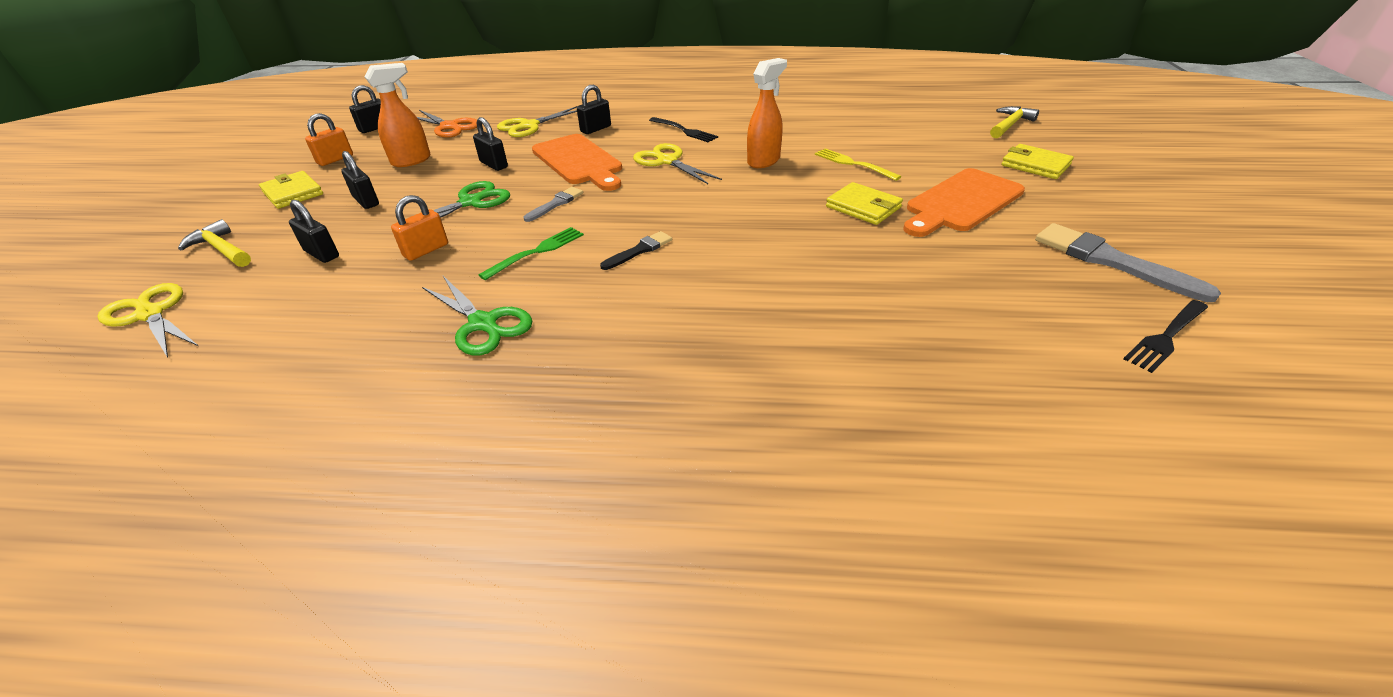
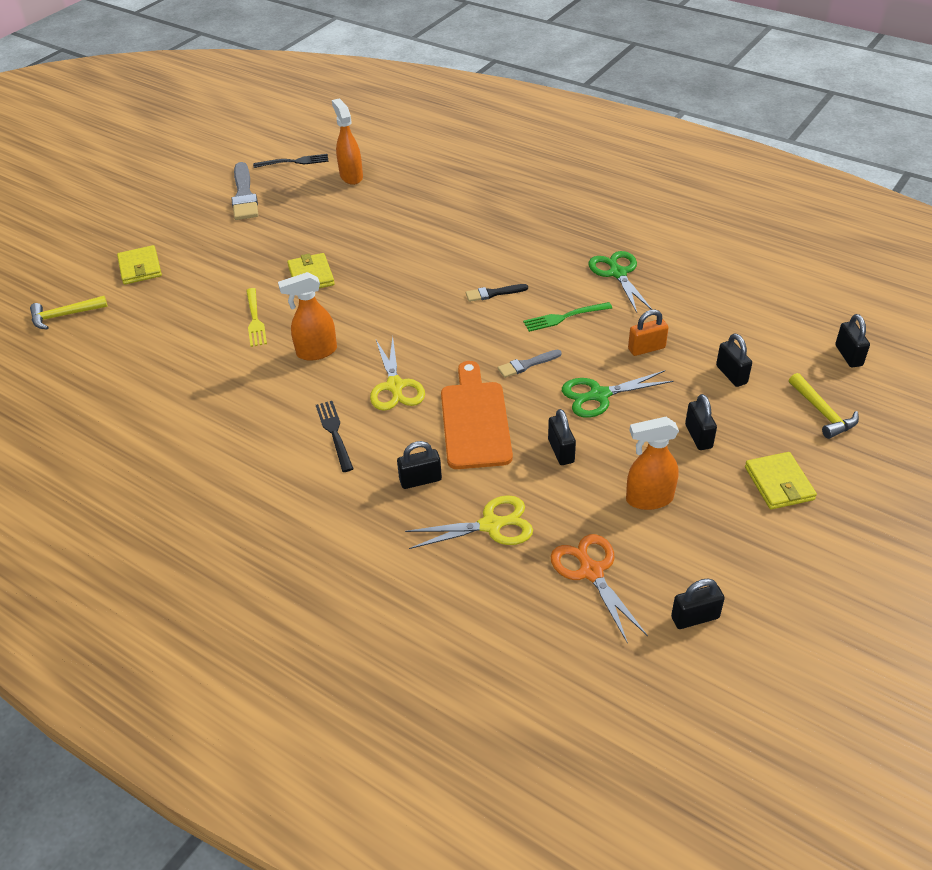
camera: 150 degrees left, 5 degrees up
yellow scissors [97,283,198,358] -> black padlock [835,314,870,367]
orange padlock [305,113,353,166] -> none
orange cutting board [903,168,1025,237] -> none
none -> orange spray bottle [332,98,363,185]

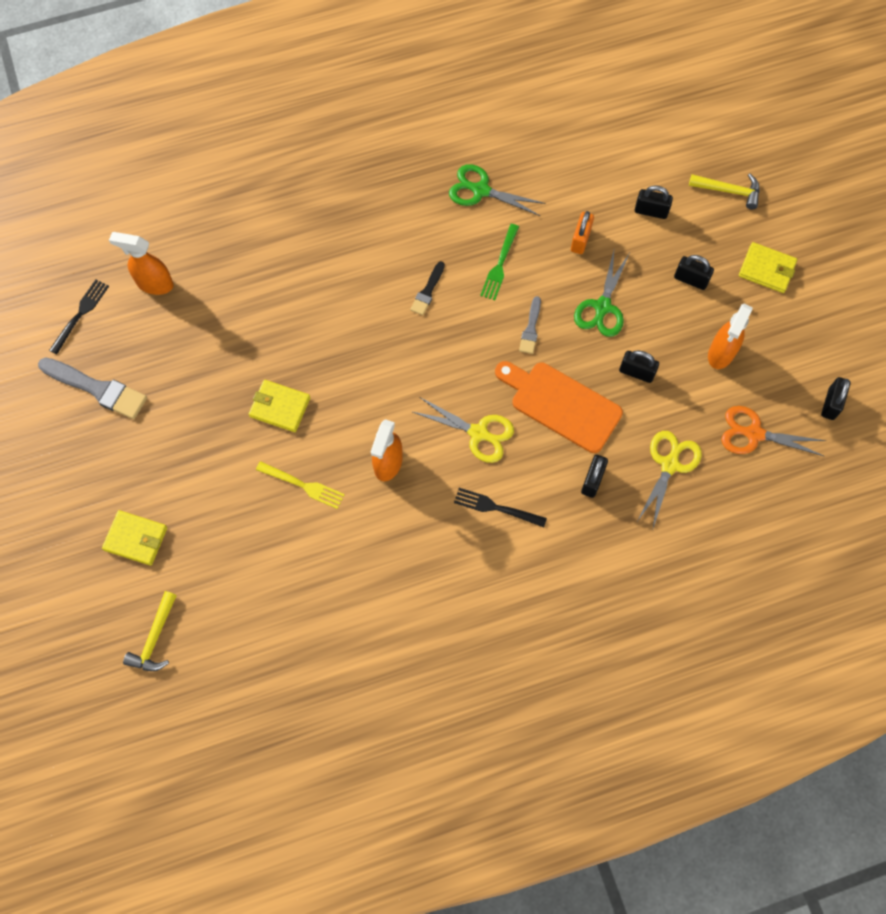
camera: 55 degrees left, 25 degrees up
black padlock [835,314,870,367] -> none

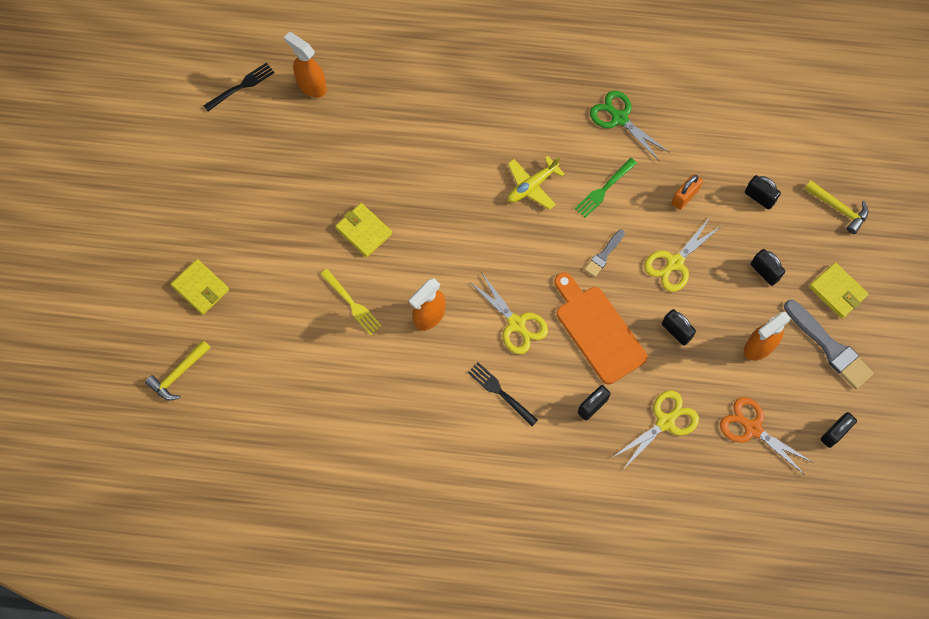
camera: 25 degrees right, 0 degrees up
grey brush [38,357,147,419] -> grey brush moved to [784,300,874,389]
black brush [410,261,445,315] -> yellow plane [508,156,565,210]
green scissors [574,251,629,337] -> yellow scissors [644,217,723,292]

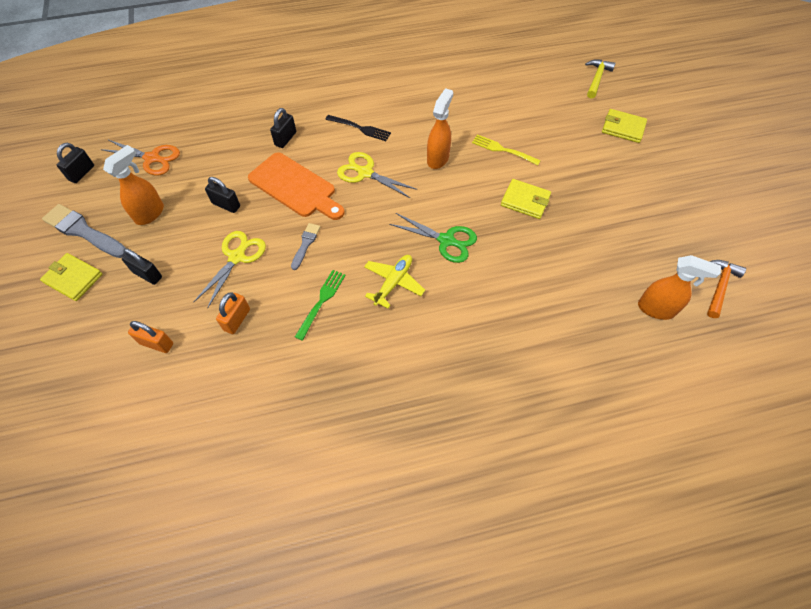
camera: 160 degrees right, 10 degrees down
black fork [204,62,274,112] -> orange hammer [707,260,746,318]
green scissors [590,91,670,162] -> green scissors moved to [389,213,477,263]
yellow scissors [613,390,699,470] -> none
black padlock [745,175,781,210] -> orange padlock [128,321,173,353]
yellow hammer [805,181,868,234] -> none

